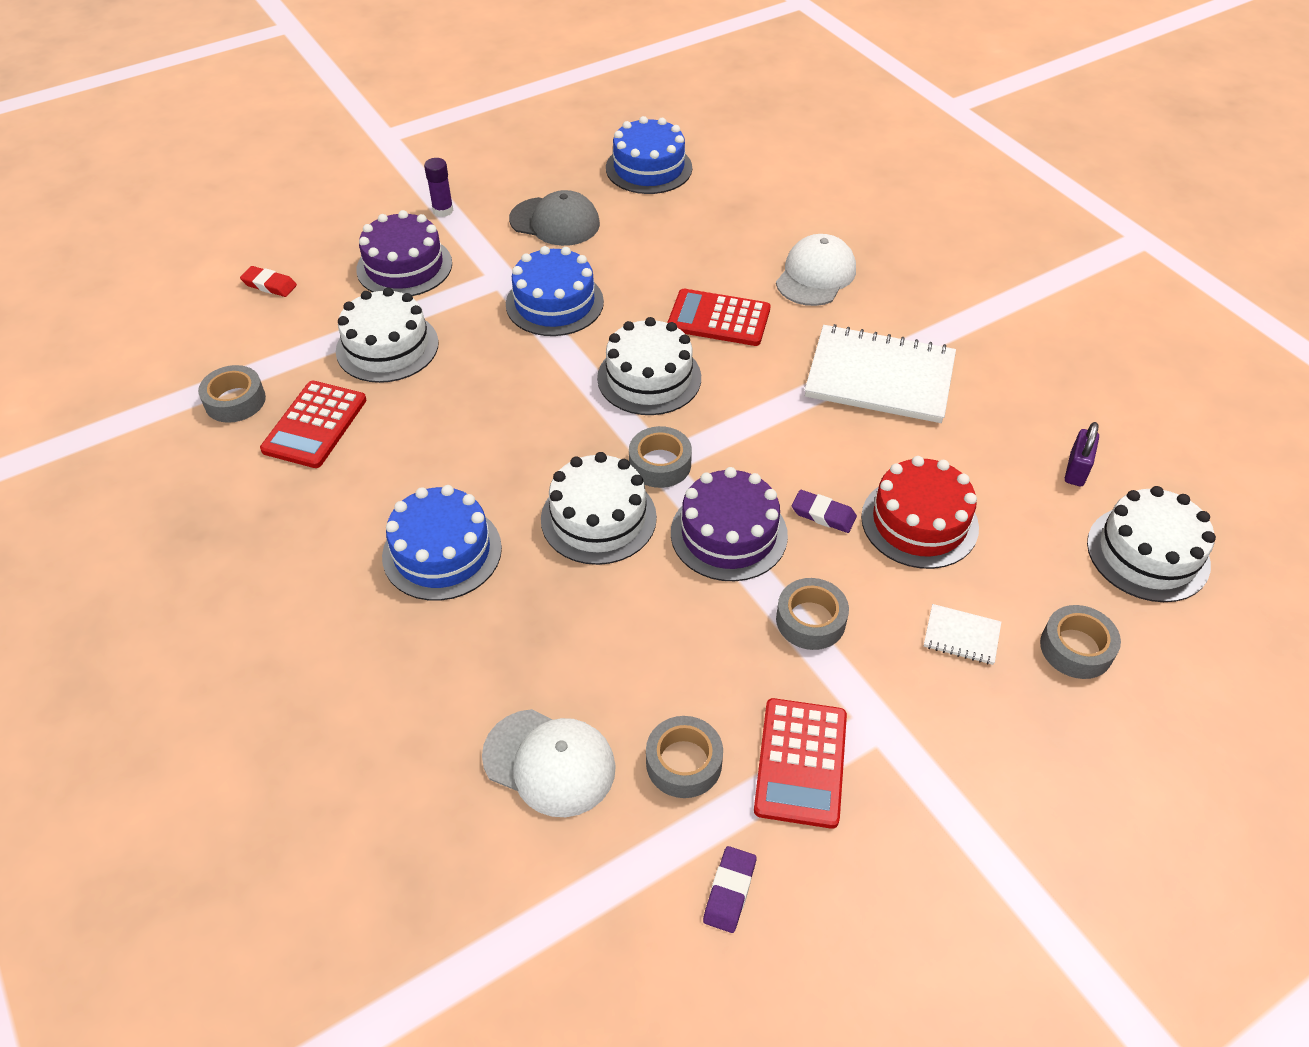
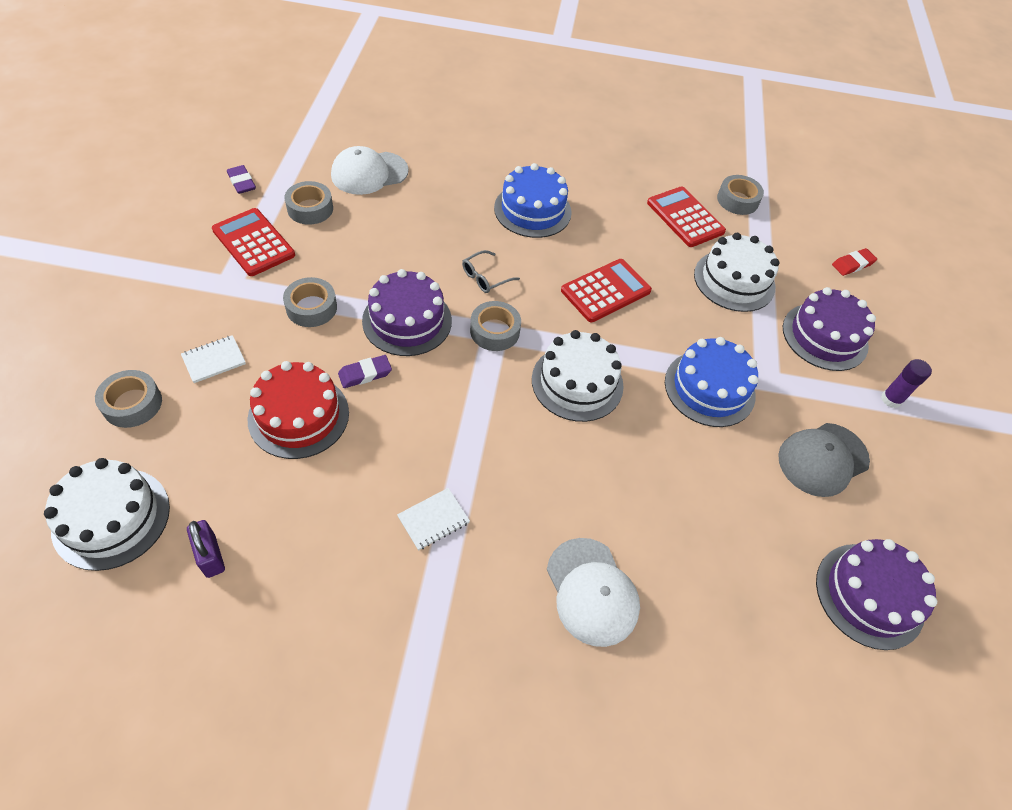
camera: 125 degrees right, 5 degrees up
white cake [541,452,657,565] -> grey glasses [462,250,520,293]
blue cake [606,116,692,194] -> purple cake [816,539,937,650]
red calculator [667,289,770,346] -> red calculator moved to [561,259,652,322]
white notebook [805,324,956,423] -> white notebook [397,488,470,551], size x0.42

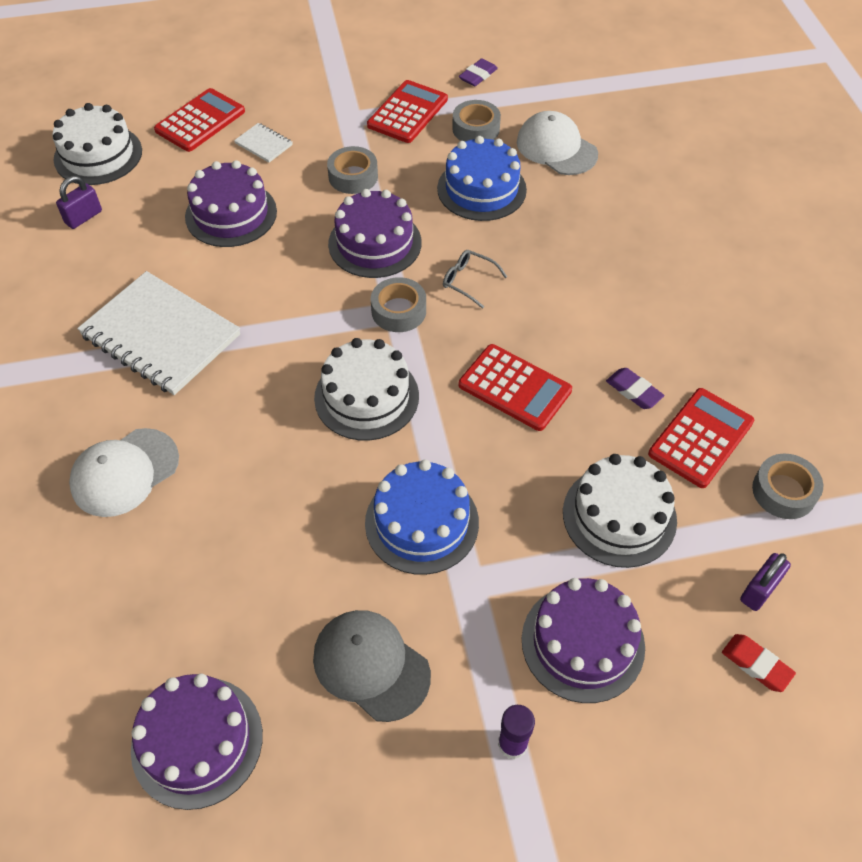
camera: 75 degrees right, 0 degrees up
grey tape [95,370,162,428] -> red calculator [154,88,245,152]
red cake [247,361,349,459] -> purple cake [185,160,277,247]
purple eraser [338,355,392,388] -> purple eraser moved to [606,368,664,409]
white notebook [397,488,470,551] -> white notebook [77,271,240,395], size x2.35
blue cake [494,163,572,238] -> blue cake moved to [437,136,527,221]
none -> purple padlock [740,553,791,611]

